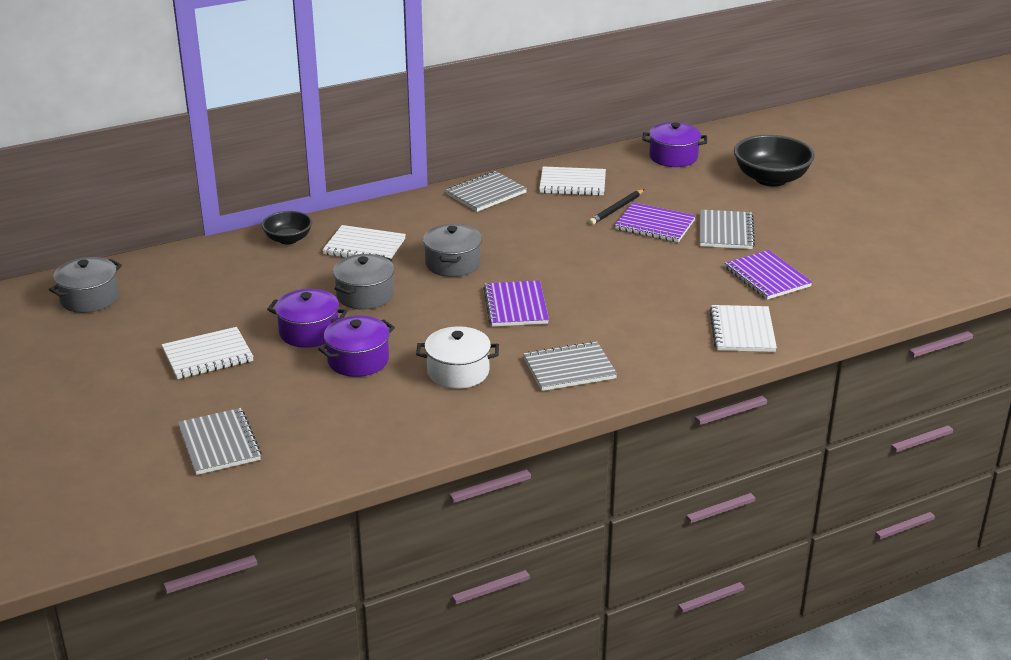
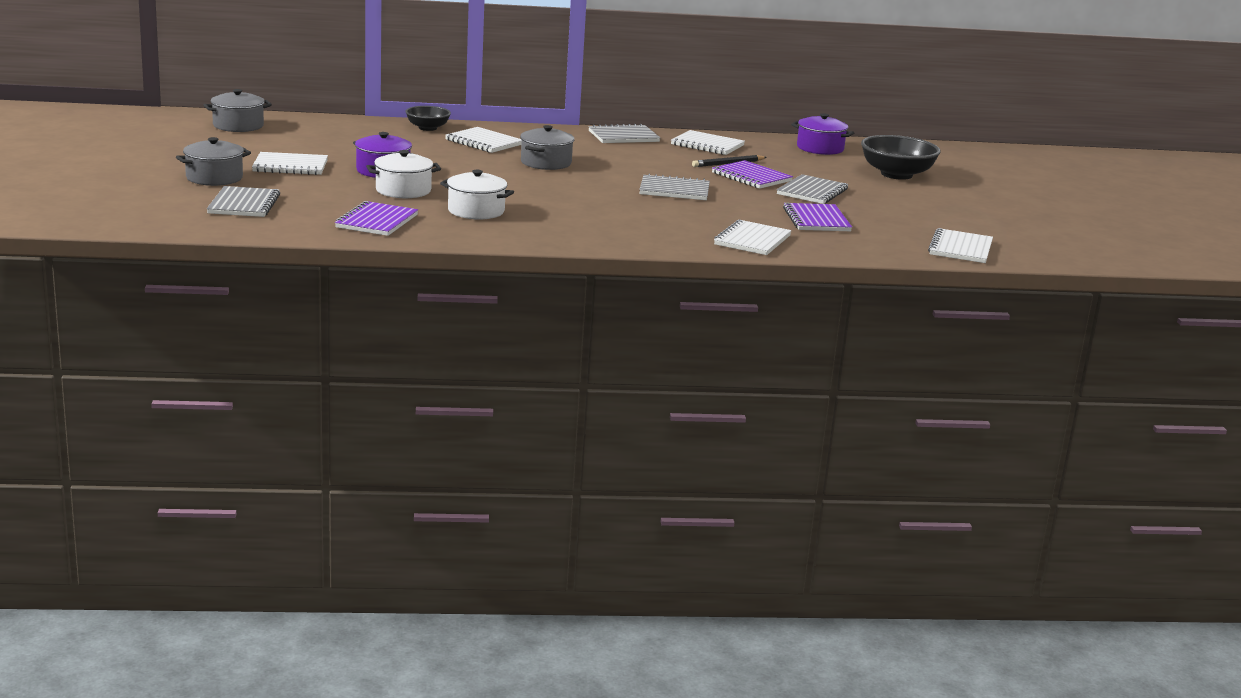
camera: 20 degrees right, 10 degrees down
purple pot [318,316,395,377] -> white pot [366,150,441,198]
grey pot [333,254,394,310] -> grey pot moved to [176,137,251,186]
purple notebook [483,280,549,327] -> purple notebook moved to [335,201,418,236]
grey notebook [523,341,617,391] -> grey notebook moved to [639,174,710,200]
none -> white notebook [928,228,993,263]

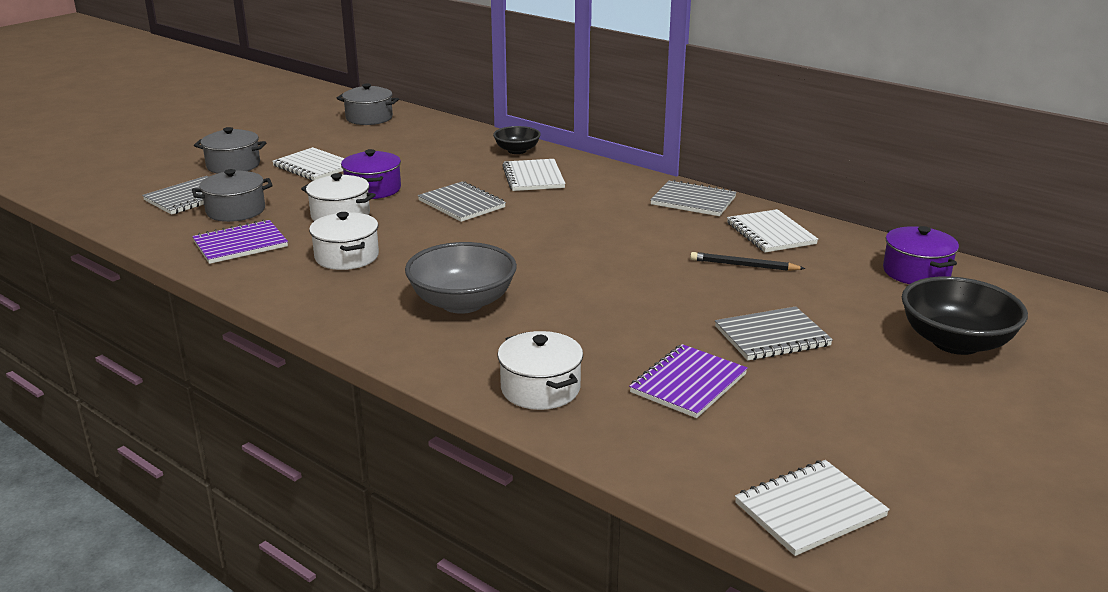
camera: 45 degrees right, 5 degrees up
grey pot [520,125,575,170] -> grey pot moved to [192,169,273,222]
grey notebook [639,174,710,200] -> grey notebook moved to [418,181,506,222]
purple notebook [712,160,793,189] -> none
white notebook [714,219,792,255] -> white pot [498,331,583,410]
none -> grey bowl [405,242,517,314]

